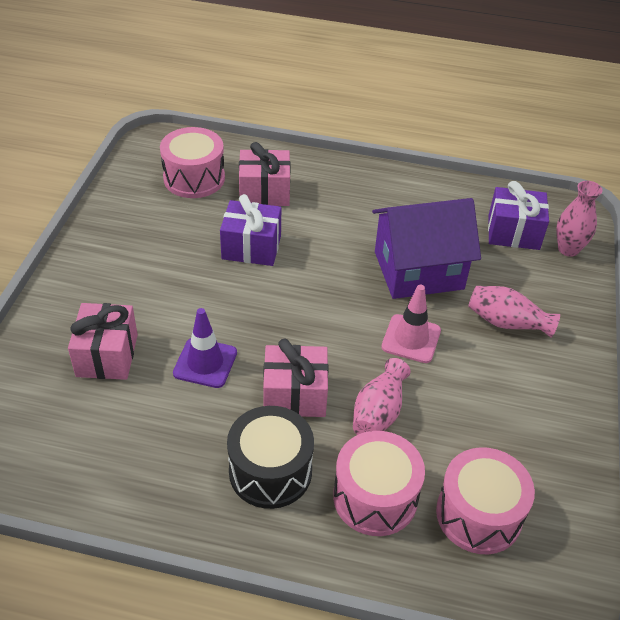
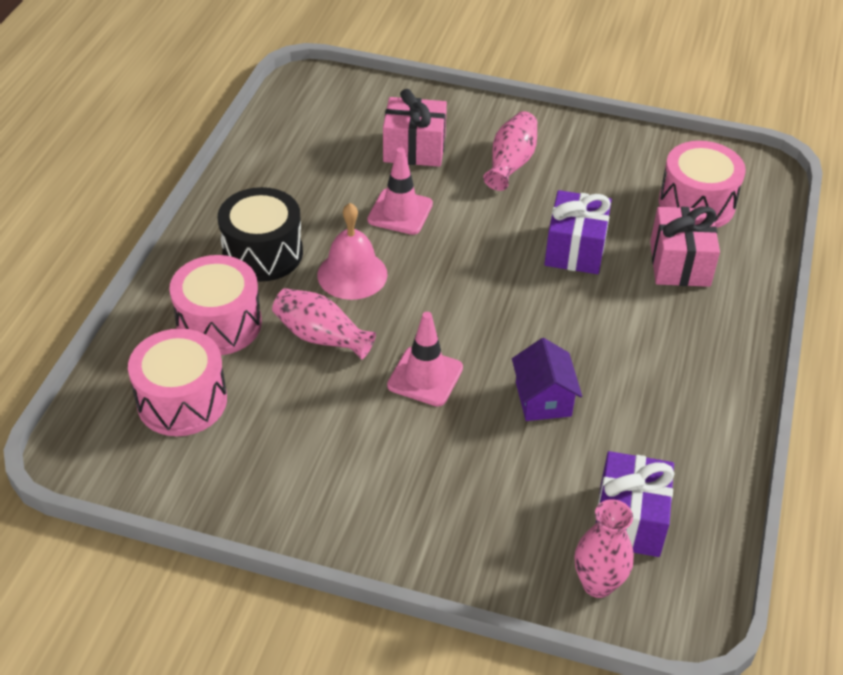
camera: 95 degrees right, 0 degrees up
purple traffic cone [173,308,237,388] -> pink traffic cone [367,147,433,235]
pink gift [263,339,329,417] -> pink bell [317,203,388,300]
purple house [372,198,481,299] -> purple house [512,338,582,421], size x0.52
pink vase [468,286,560,338] -> pink vase moved to [483,111,537,191]

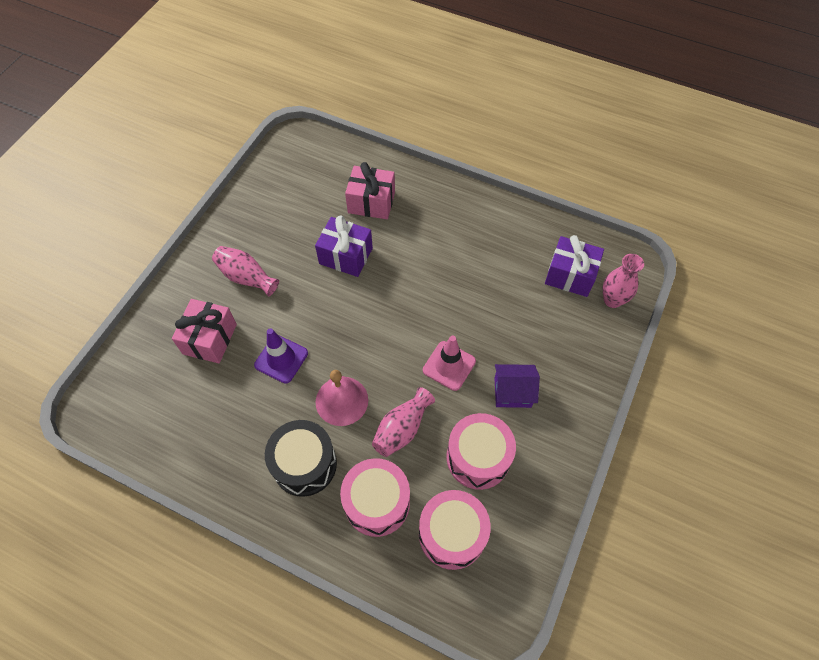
camera: 80 degrees left, 15 degrees up
pink traffic cone [367,147,433,235] -> purple traffic cone [254,328,308,384]
purple house [512,338,582,421] -> purple house moved to [494,364,540,408]
pink drum [659,141,746,228] -> pink drum moved to [447,413,516,490]

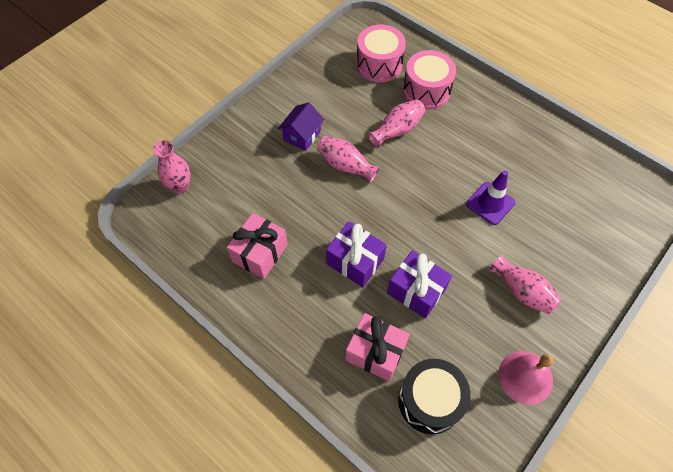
camera: 165 degrees left, 0 degrees up
pink gift [172,299,237,363] -> pink gift moved to [227,213,288,279]
black drum [265,420,337,497] -> black drum moved to [398,359,471,434]
pink bell [316,370,368,426] -> pink bell moved to [499,351,554,405]
pink traffic cone [423,335,476,391] -> pink vase [317,136,380,183]
pink drum [447,413,516,490] -> none
purple house [494,364,540,408] -> purple house turned 75 degrees counterclockwise [278,102,324,151]
purple gift [545,235,604,297] -> purple gift moved to [326,221,387,287]

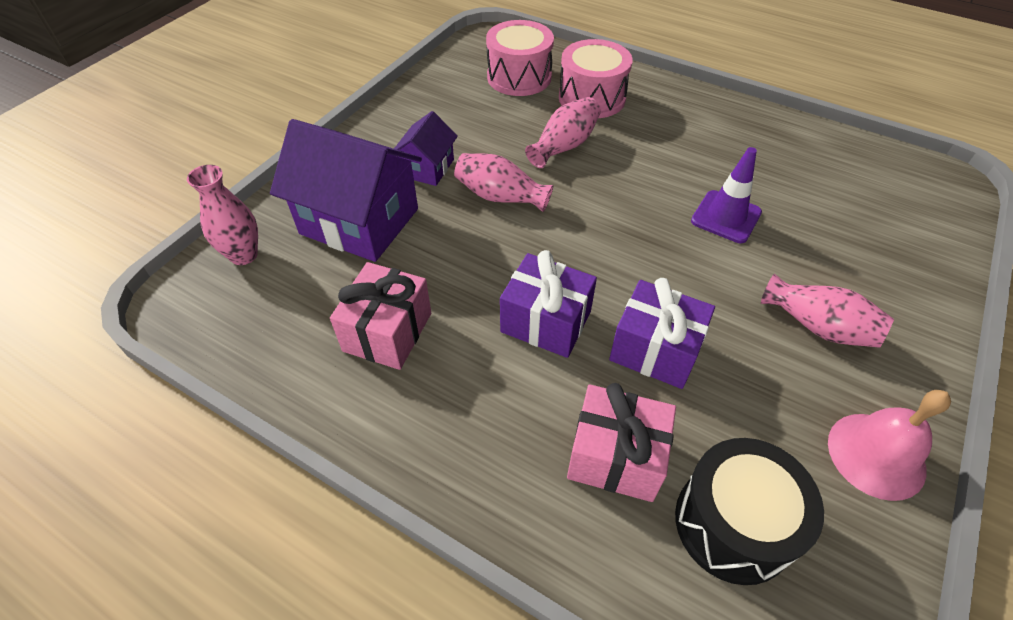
camera: 10 degrees left, 10 degrees down
none -> purple house [270,119,422,262]

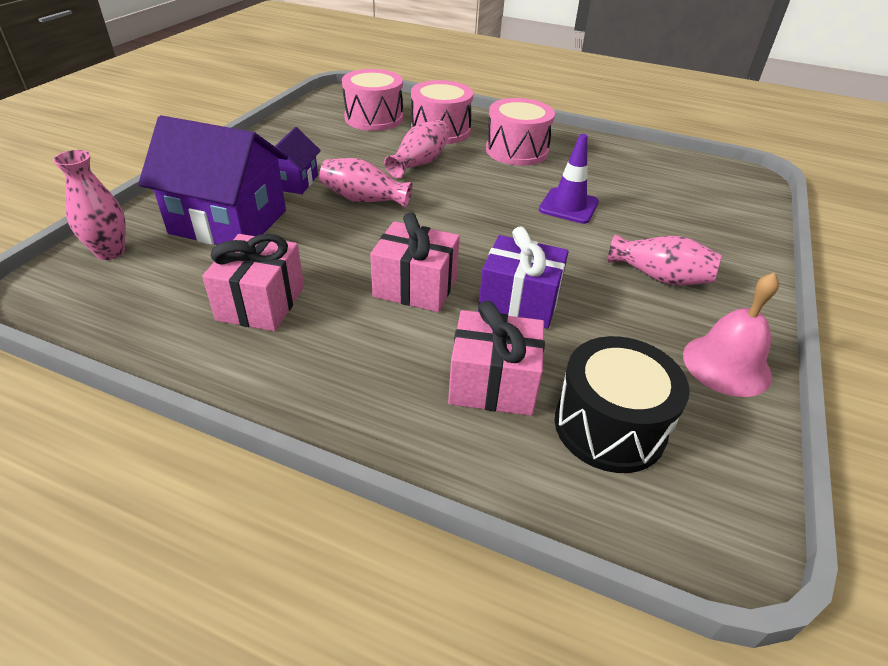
camera: 10 degrees left, 10 degrees down
purple gift [500,250,597,358] -> pink gift [370,212,460,312]
none -> pink drum [486,98,555,166]

